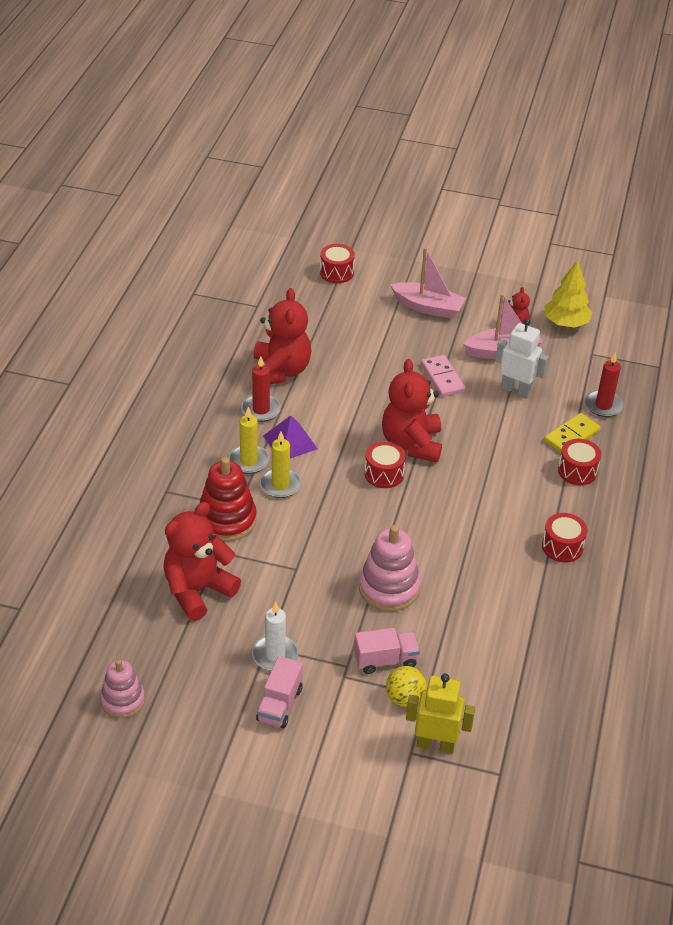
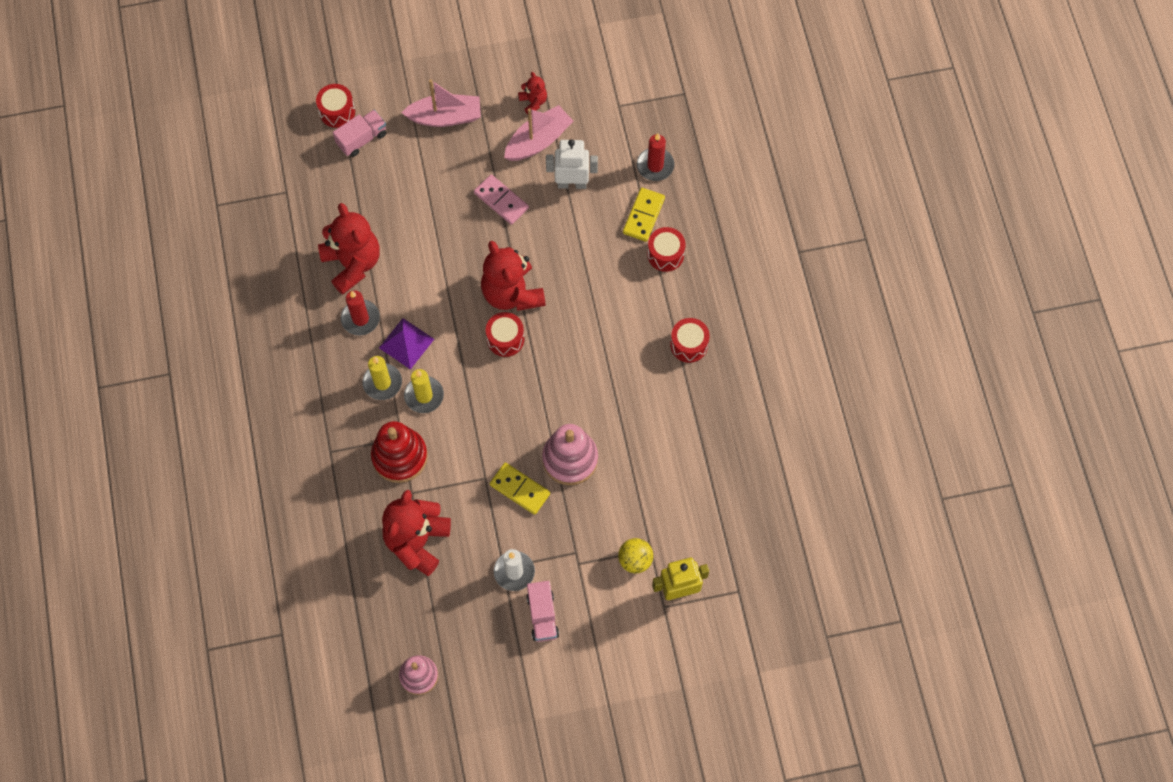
camera: 25 degrees left, 25 degrees up
pink truck [354,628,420,674] -> pink truck moved to [333,110,386,157]
yellow tree [544,260,592,328] -> none
none -> yellow domino [490,463,550,515]

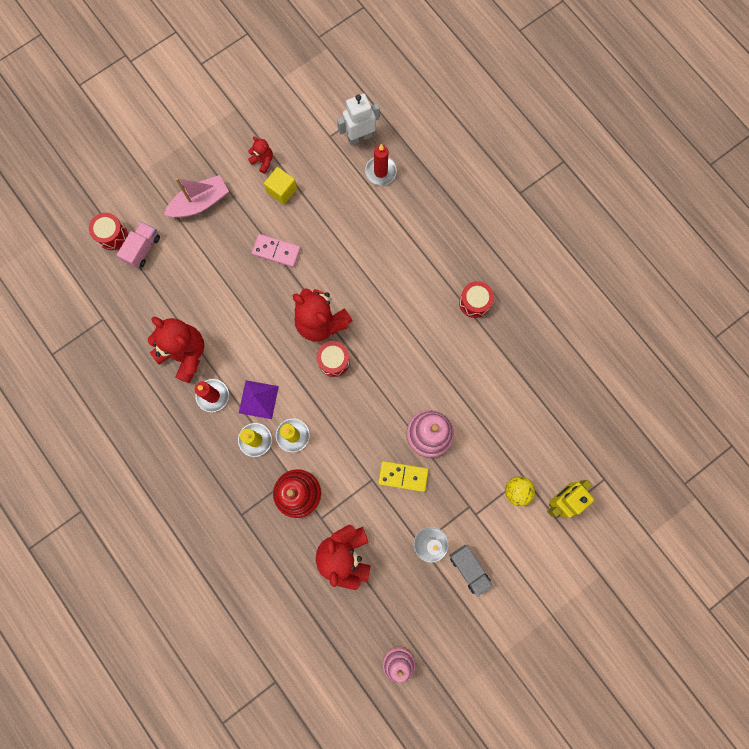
camera: 25 degrees left, 10 degrees up
pink boat [504,105,573,161] -> yellow cube [264,167,297,205]
pink truck [526,581,559,642] -> grey truck [450,545,493,596]
white robot [546,139,598,189] -> white robot moved to [337,94,380,145]
yellow domino [623,188,665,242] -> none
red drum [647,227,686,272] -> none

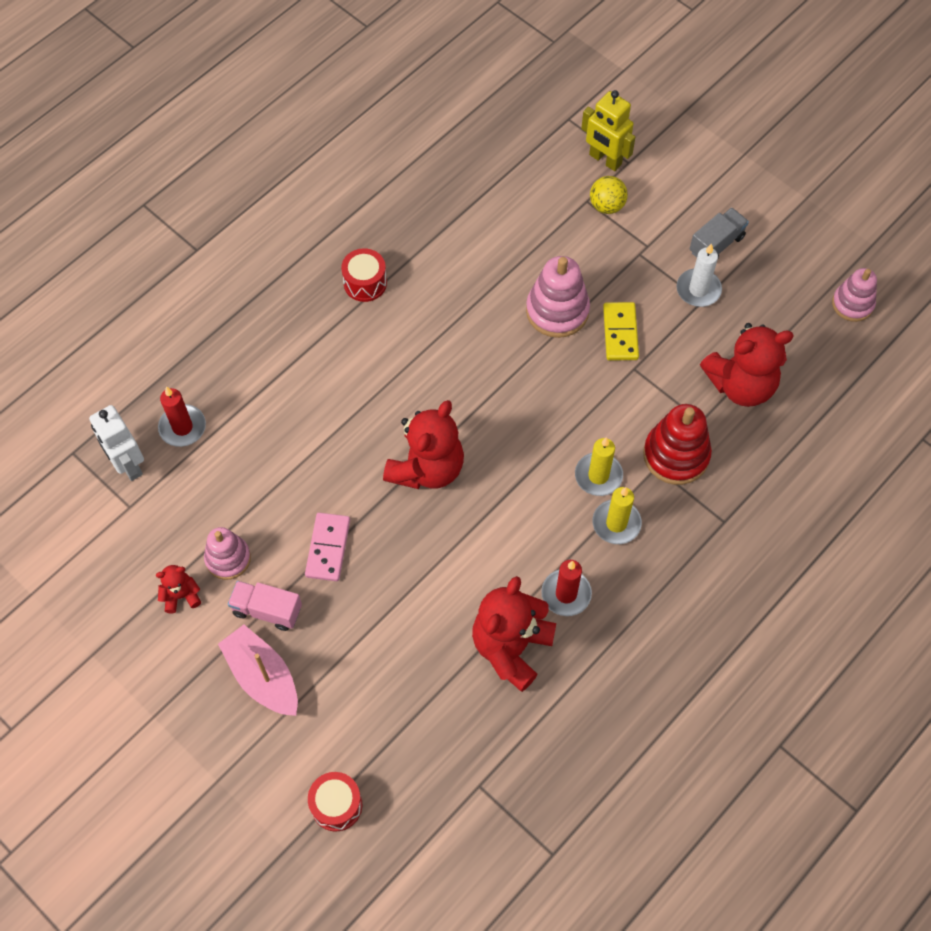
camera: 100 degrees left, 15 degrees down
pink truck [117,222,160,269] -> pink truck moved to [228,581,302,631]
purple pyramid [239,380,279,419] -> none
red teddy bear [248,136,273,174] -> red teddy bear turned 45 degrees clockwise [156,565,201,613]
yellow cube [264,167,297,205] -> pink stacking toy [204,527,251,580]
red drum [316,341,350,377] -> none

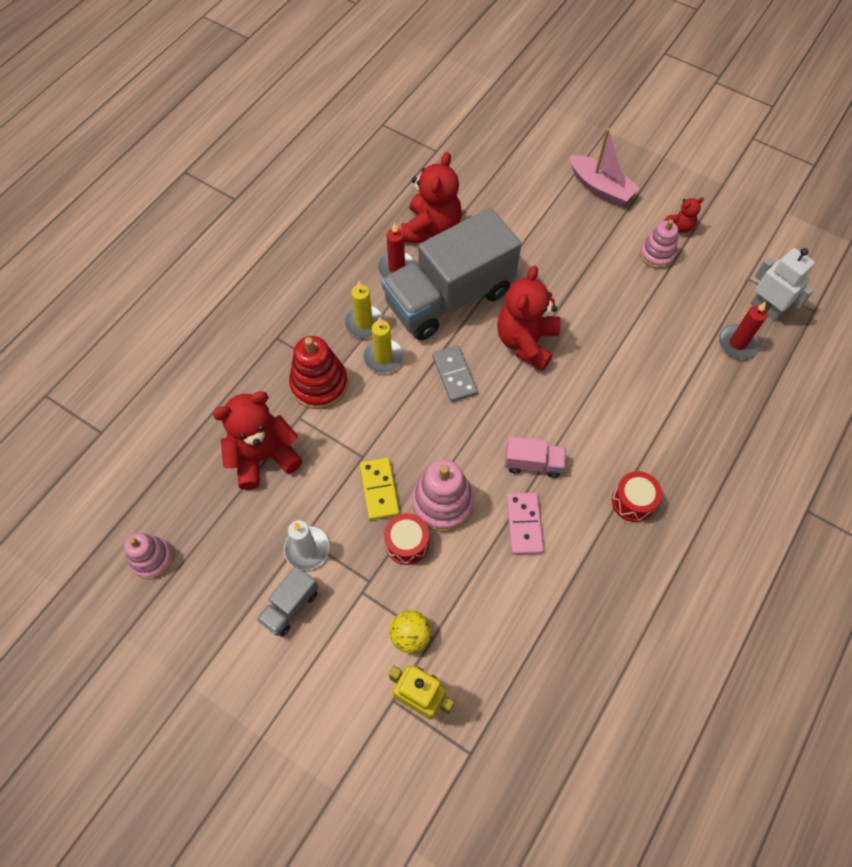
camera: 170 degrees right, 0 degrees up
pink truck [228,581,302,631] -> pink truck moved to [505,436,566,478]
pink domino [305,513,350,581] -> pink domino moved to [507,492,544,554]
red drum [308,772,362,831] -> red drum moved to [384,513,429,565]
none -> grey truck [381,208,521,341]
none -> grey domino [432,345,478,402]

